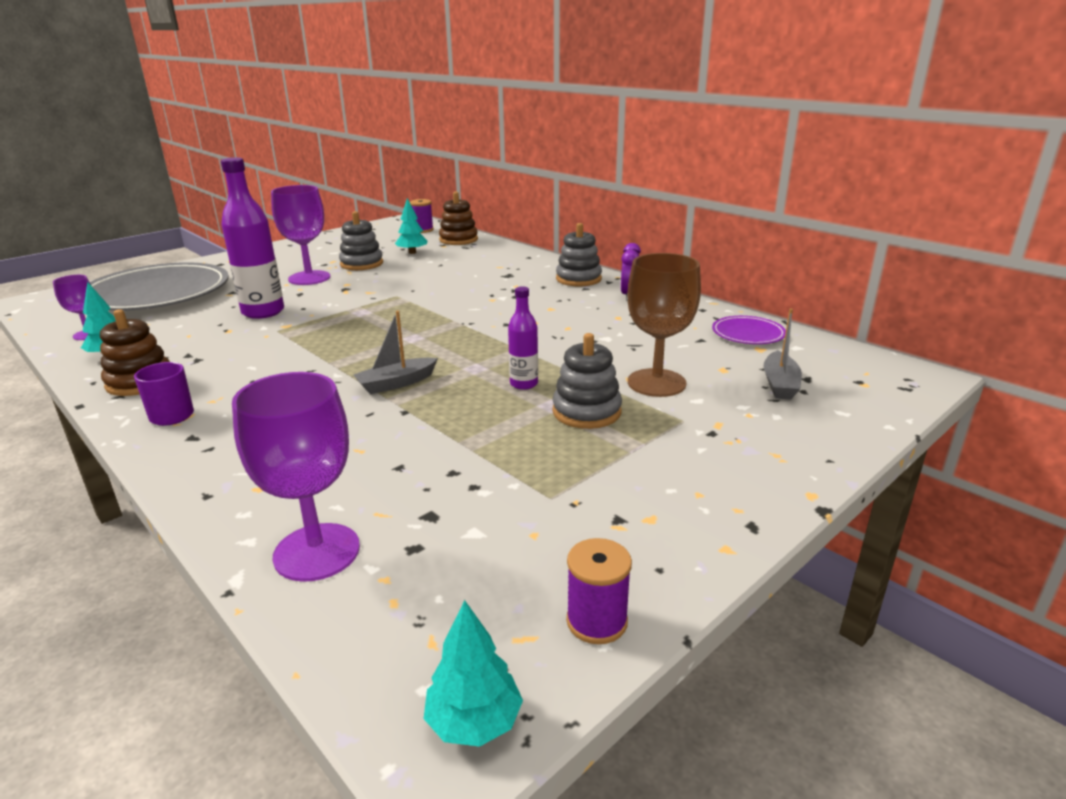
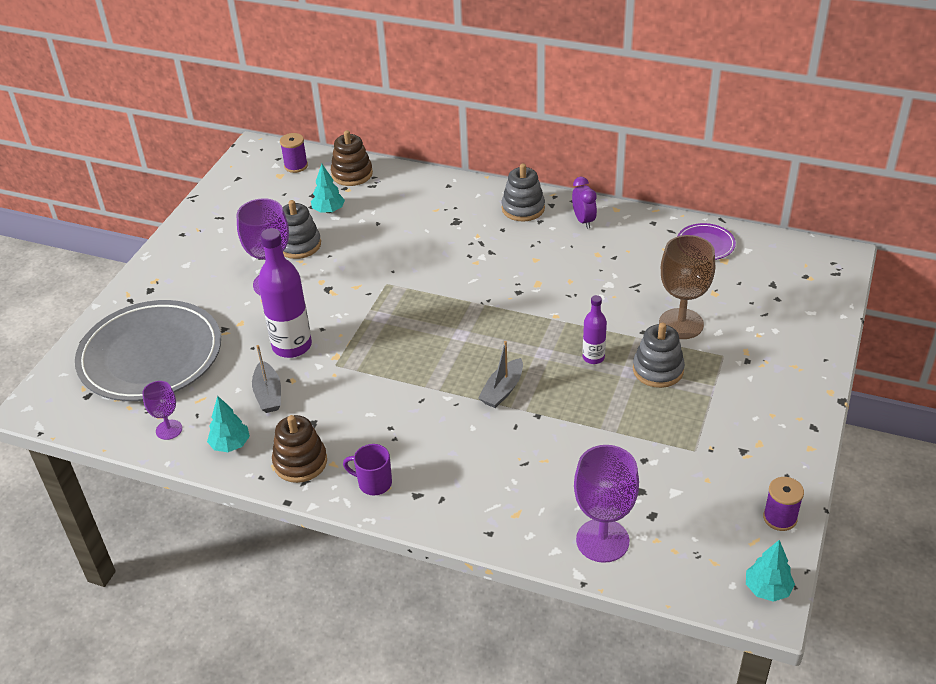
camera: 25 degrees left, 15 degrees up
grey boat [763,309,802,400] -> grey boat moved to [252,345,281,413]

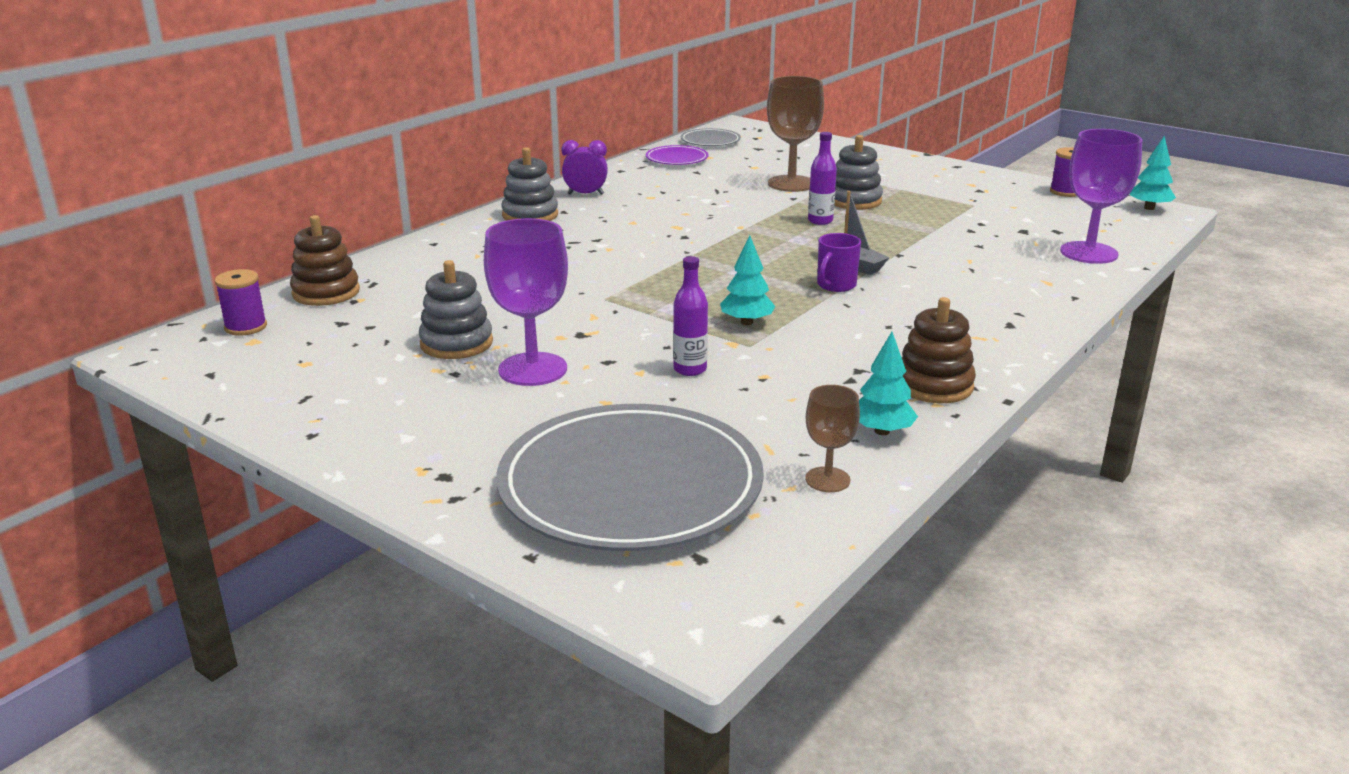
camera: 75 degrees left, 15 degrees down
purple goblet [142,381,182,440] -> brown goblet [805,385,860,492]
grey boat [252,345,281,413] -> none
purple bottle [258,228,312,358] -> purple bottle [673,256,708,376], size x0.54
turquoise tree [311,164,345,213] -> turquoise tree moved to [720,235,775,325]
purple mug [343,444,392,495] -> purple mug moved to [817,233,861,292]
none -> grey plate [681,128,741,146]

